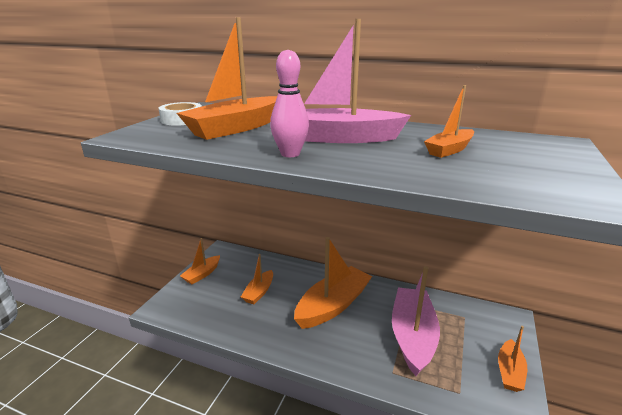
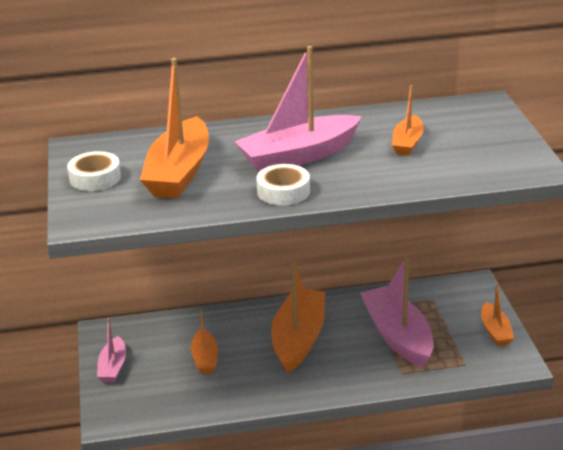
camera: 30 degrees left, 5 degrees up
orange boat [180,238,220,284] -> pink boat [97,318,126,383]
pink bowling pin [270,50,309,157] -> white tape [256,164,310,205]

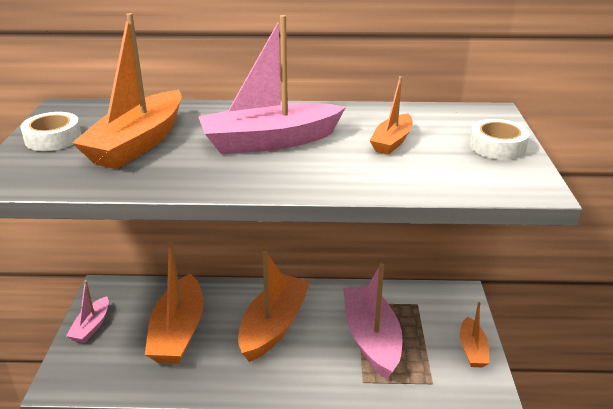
camera: 10 degrees right, 0 degrees up
orange boat [191,310,218,374] -> orange boat [145,240,203,364], size x1.89
white tape [256,164,310,205] -> white tape moved to [469,119,530,160]

